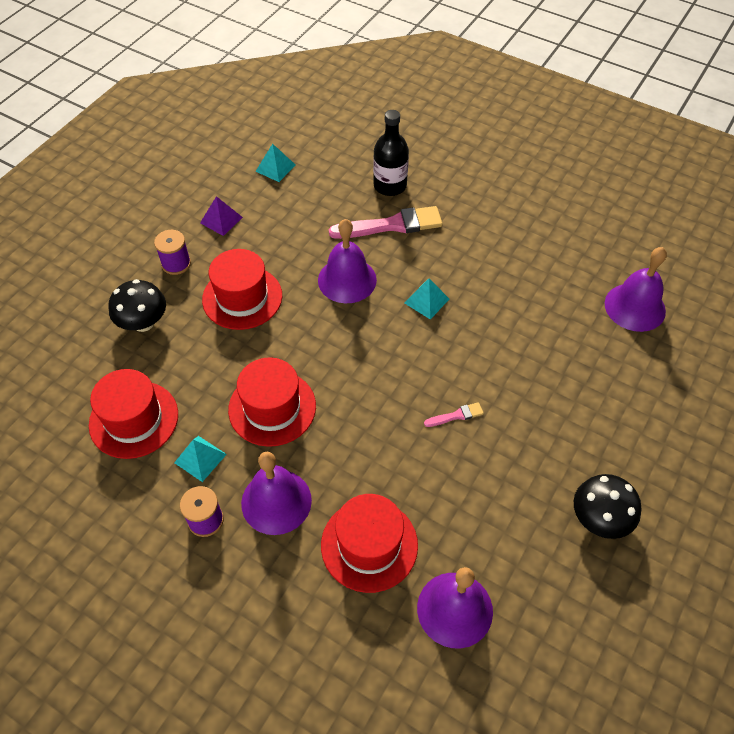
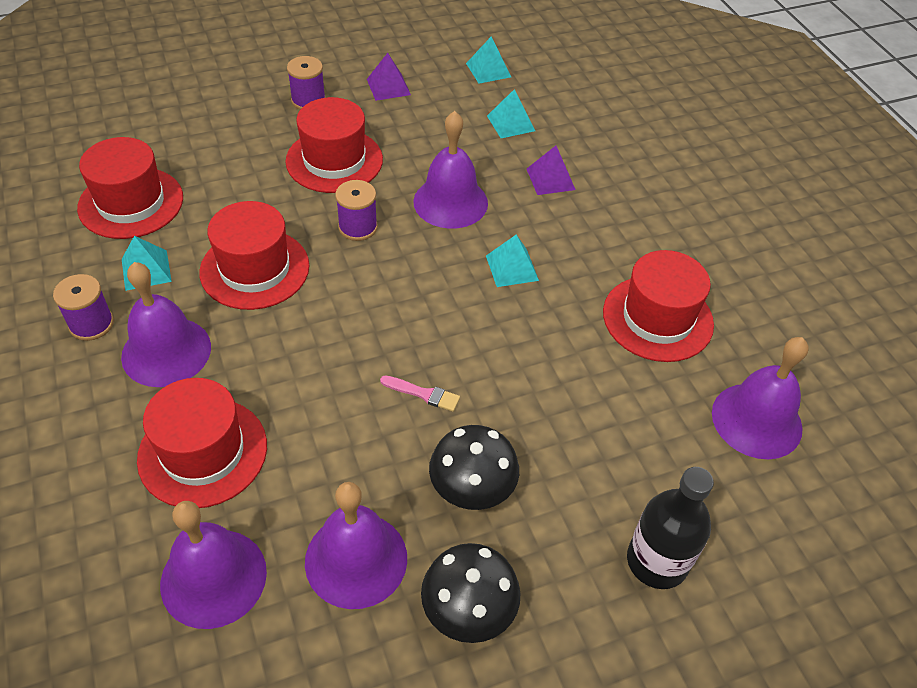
camera: 35 degrees right, 5 degrees down
black mushroom [108,279,166,332] -> black mushroom moved to [429,425,519,510]
pink brush [329,206,443,239] -> purple pyramid [527,146,576,195]
black bottle [373,110,409,196] -> black bottle moved to [627,467,714,589]
none -> purple bell [305,482,407,609]
none -> purple spool [335,180,378,241]
none -> turquoise pyramid [487,89,535,138]
none -> red hat [603,250,714,362]

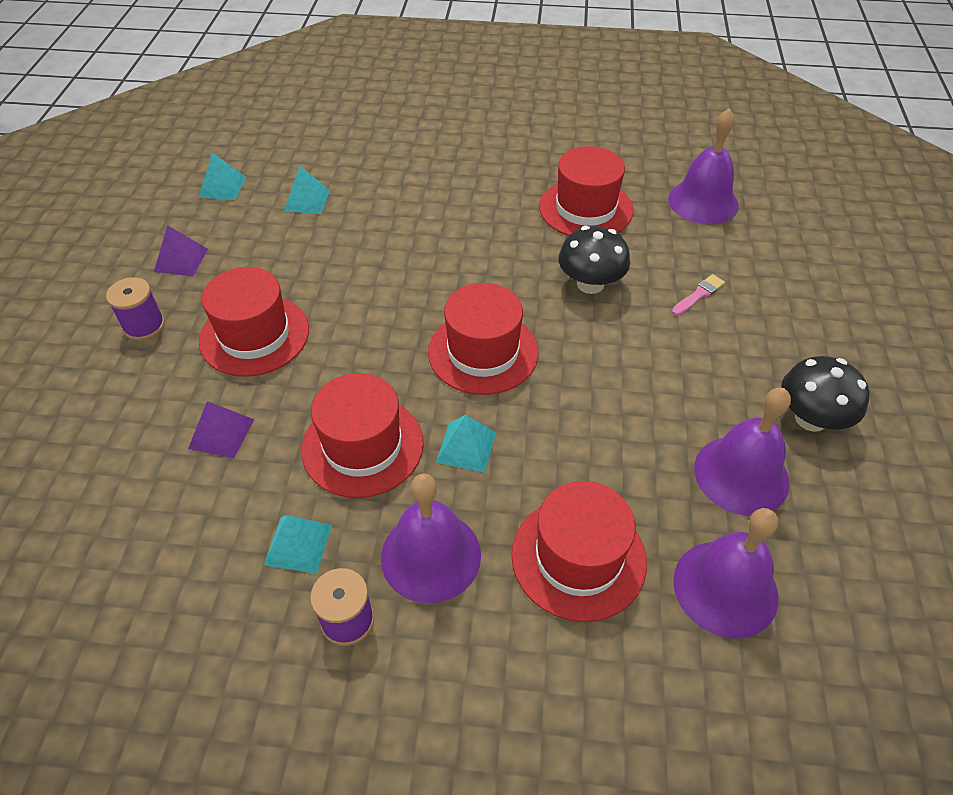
camera: 60 degrees left, 0 degrees up
red hat [77,137,183,239] -> red hat moved to [428,283,539,395]
purple spool [335,180,378,241] -> none
pink brush [380,375,460,412] -> pink brush moved to [672,274,725,316]
purple bell [413,111,488,229] -> none
black mushroom [429,425,519,510] -> black mushroom moved to [558,226,630,294]
turquoise pyramid [486,234,539,287] -> turquoise pyramid moved to [436,415,496,473]
purple pyramid [527,146,576,195] -> purple pyramid moved to [188,401,254,459]
black bottle [627,467,714,589] -> none

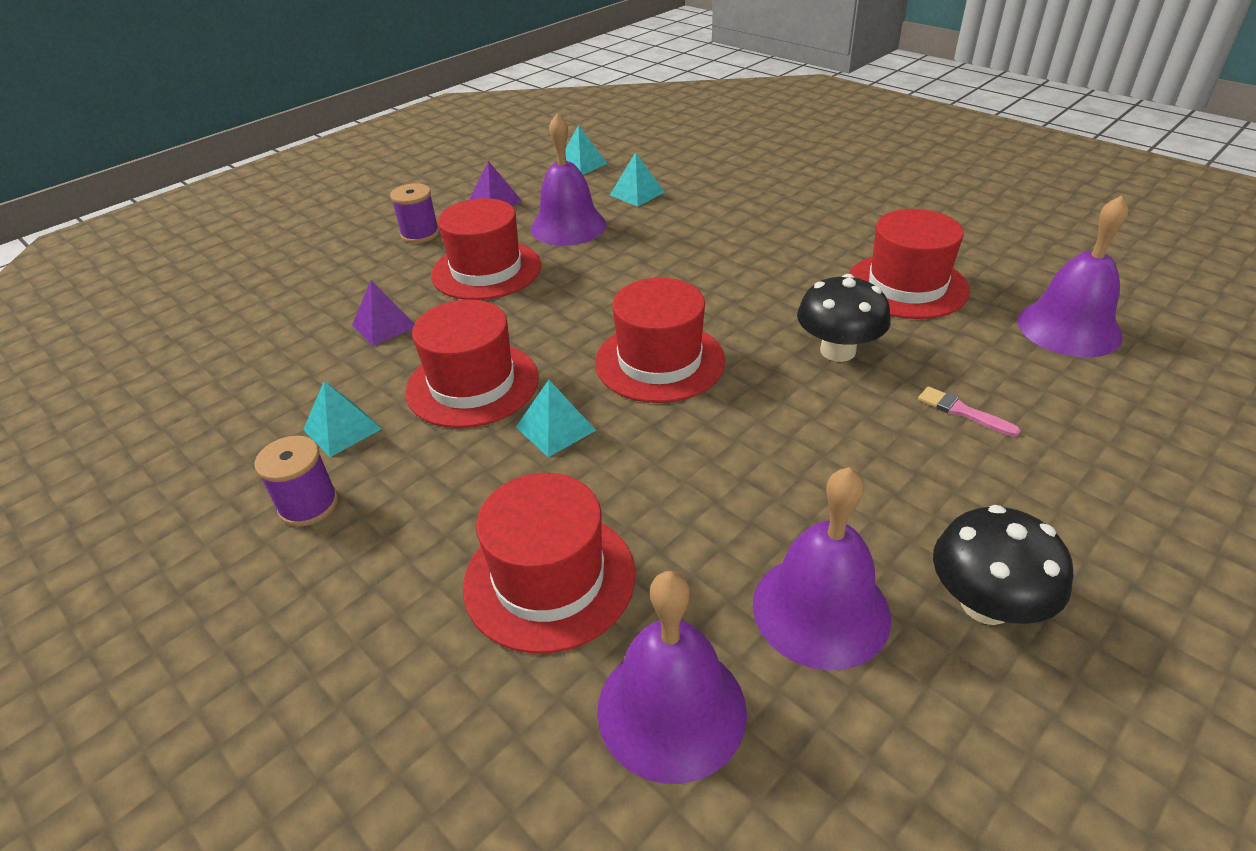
camera: 40 degrees right, 10 degrees down
purple bell [381,473,481,604] -> purple bell moved to [531,113,607,246]
pink brush [672,274,725,316] -> pink brush turned 135 degrees counterclockwise [918,386,1021,437]

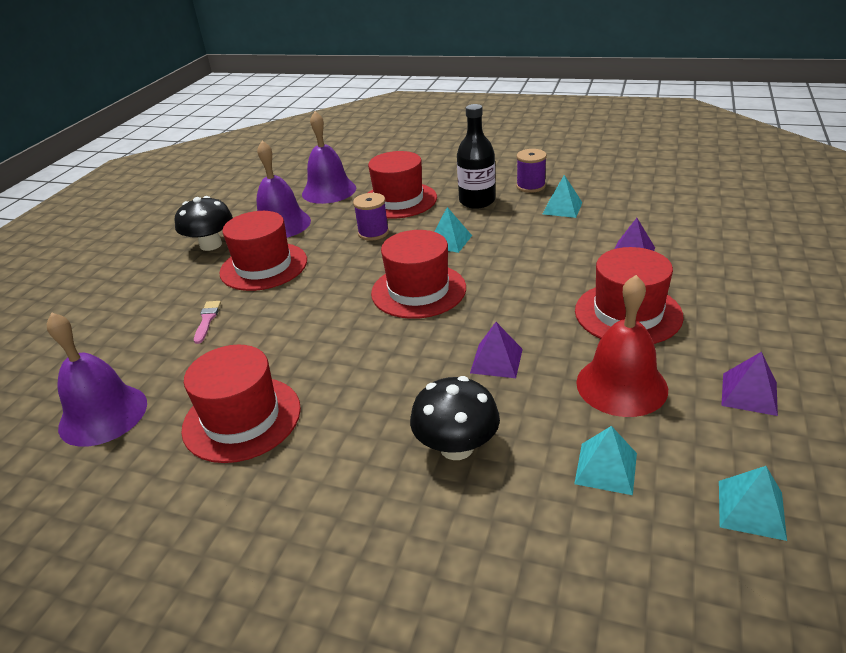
camera: 155 degrees right, 5 degrees down
purple spool [390,183,439,243] -> purple spool moved to [353,193,389,241]
red hat [405,299,539,428] -> red hat moved to [219,211,307,291]
purple bell [531,113,607,246] -> red bell [576,275,668,417]
black mushroom [797,274,891,362] -> black mushroom moved to [410,376,500,460]
pink brush [918,386,1021,437] -> pink brush turned 105 degrees counterclockwise [194,301,221,344]
none -> black bottle [457,104,495,209]
none -> purple pyramid [470,322,523,378]

